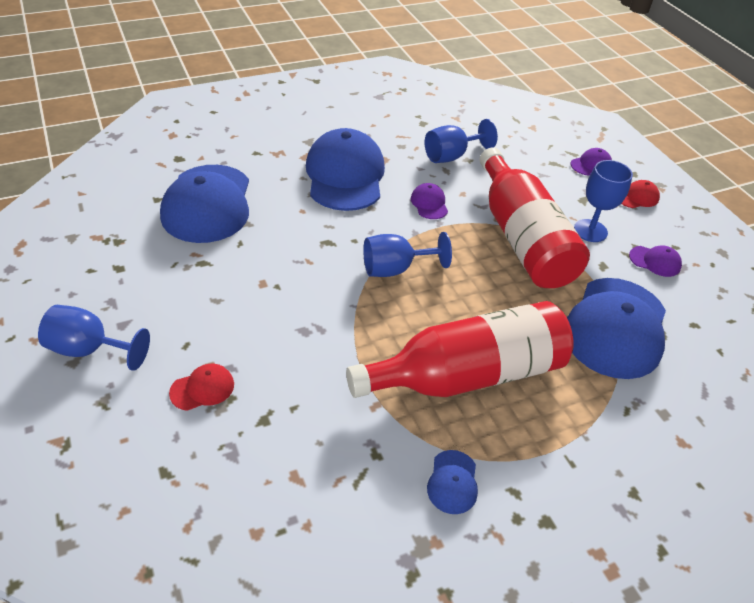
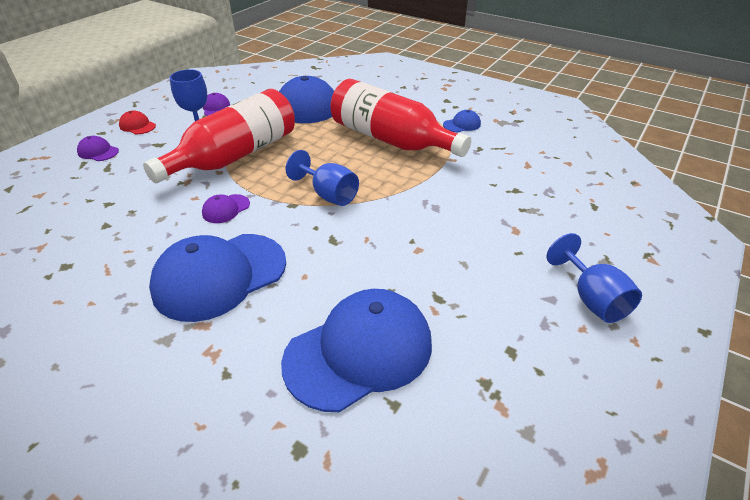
camera: 120 degrees left, 5 degrees down
red cap [169,364,234,411] -> none
blue goblet [425,119,498,163] -> none

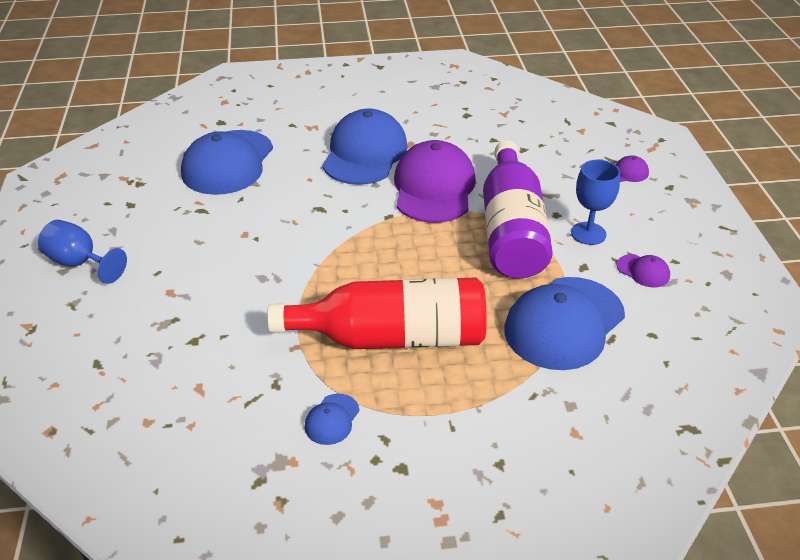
camera: 140 degrees right, 0 degrees up
red cap [119,111,156,134] -> none
red bottle [143,89,295,183] -> purple bottle [483,140,553,278]
purple cap [202,194,250,223] -> purple cap [394,140,476,223], size x2.36
blue goblet [286,150,359,206] -> none

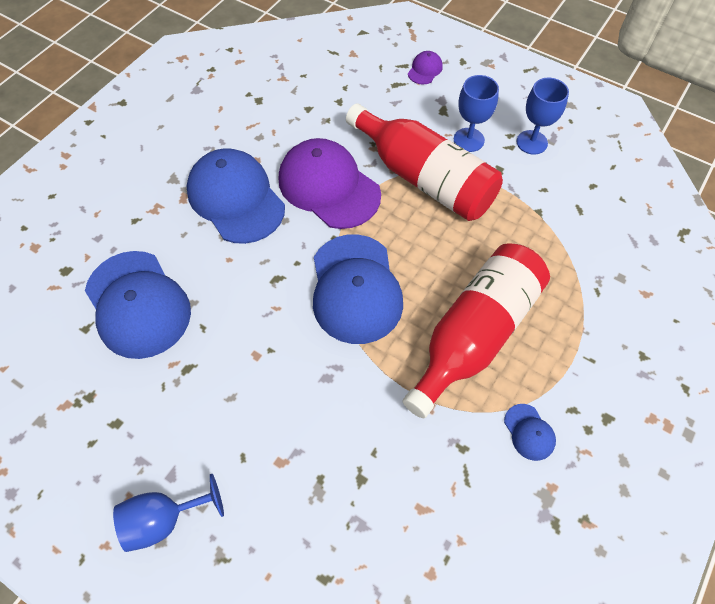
camera: 50 degrees left, 20 degrees up
purple bottle [483,140,553,278] -> red bottle [346,103,503,221]
blue cap [504,277,625,370] -> blue cap moved to [313,234,403,344]
purple cap [616,254,670,287] -> blue goblet [516,78,569,155]

